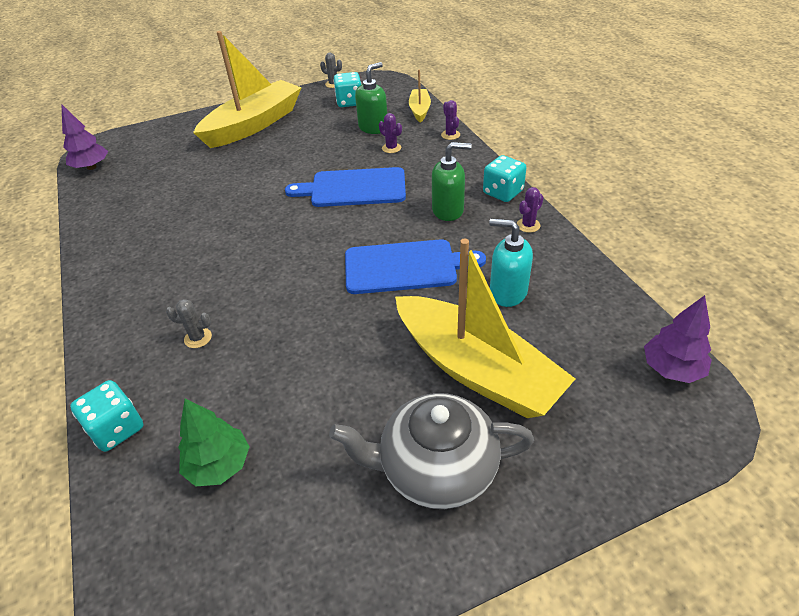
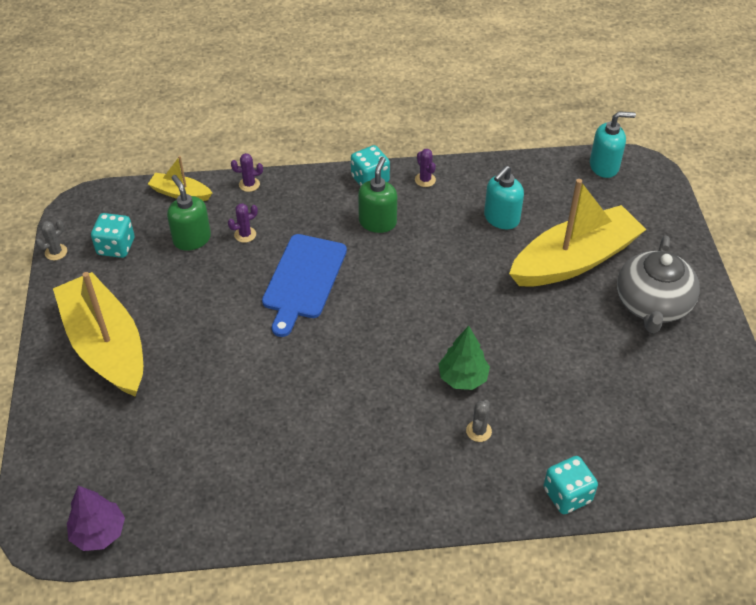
camera: 75 degrees left, 5 degrees up
green tree [178,399,250,486] -> green tree moved to [438,326,490,390]
blue cutting board [345,239,486,294] -> none
purple tree [644,295,712,383] -> turquoise soap dispenser [590,111,636,178]

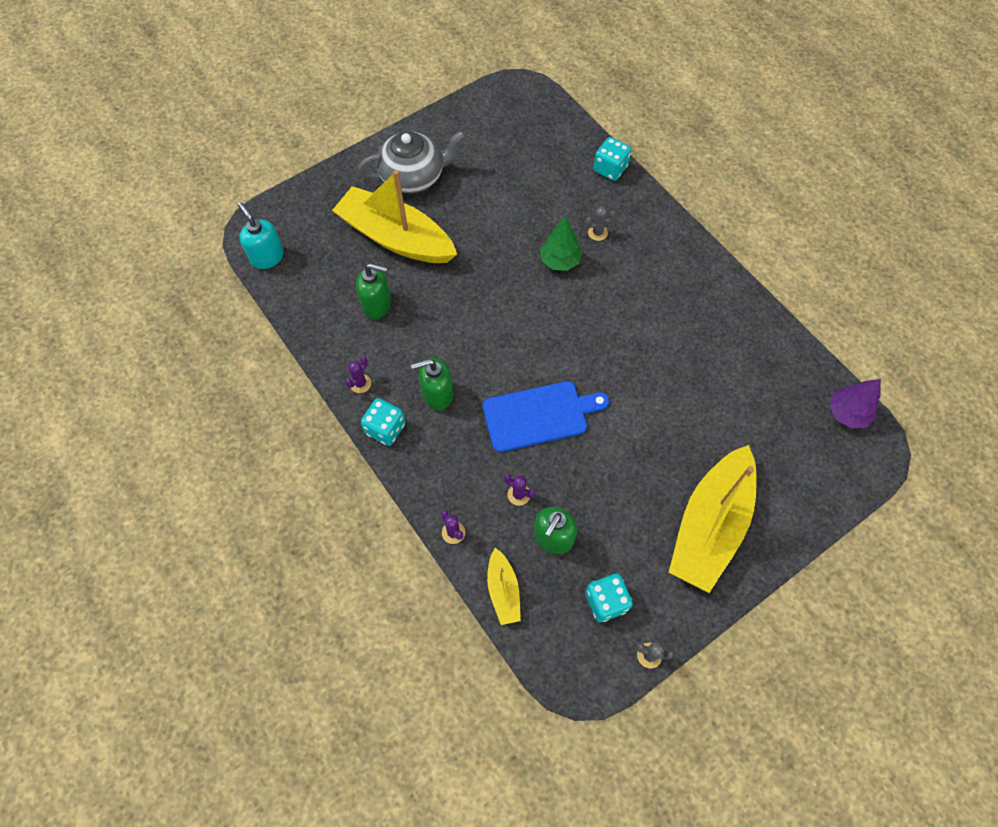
camera: 120 degrees left, 15 degrees up
turquoise soap dispenser [484,166,524,229] -> green soap dispenser [356,263,391,319]

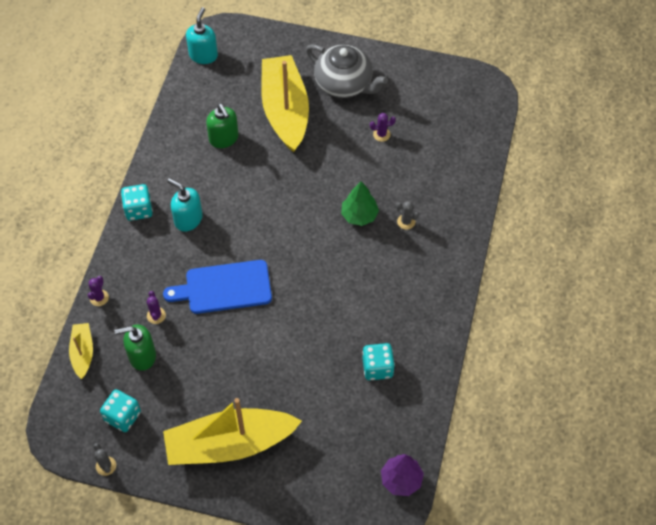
camera: 50 degrees right, 5 degrees down
purple cactus [345,357,371,393] -> purple cactus moved to [370,113,396,142]
green soap dispenser [411,358,453,410] -> turquoise soap dispenser [167,178,203,232]
blue cutting board [483,381,609,452] -> blue cutting board turned 135 degrees clockwise [163,260,272,314]
yellow boat [487,548,521,625] -> yellow boat turned 135 degrees clockwise [69,323,93,379]
turquoise dice [593,137,631,181] -> turquoise dice moved to [362,343,395,380]

